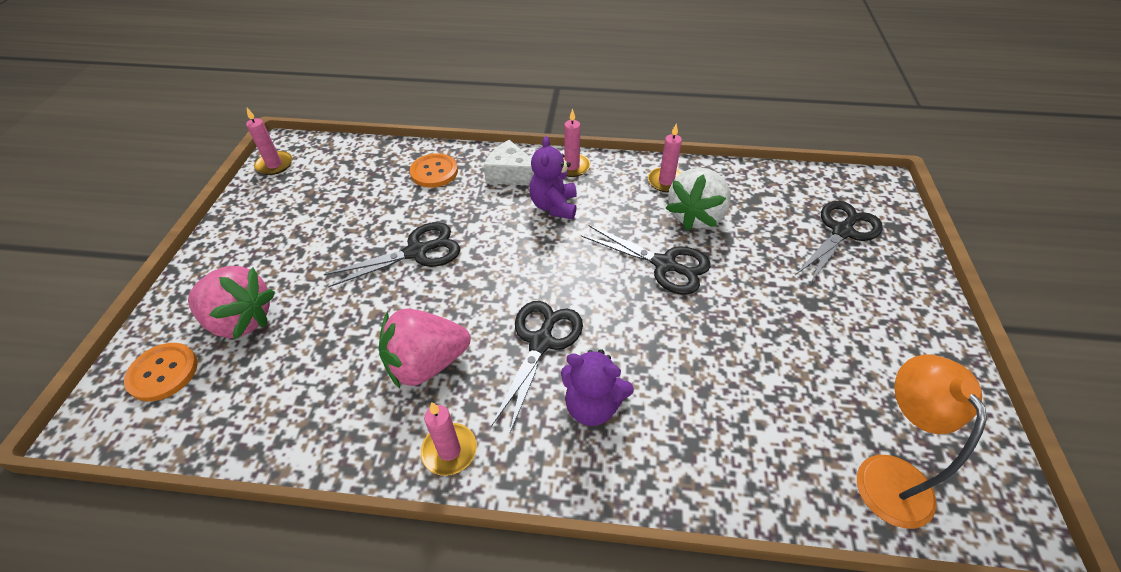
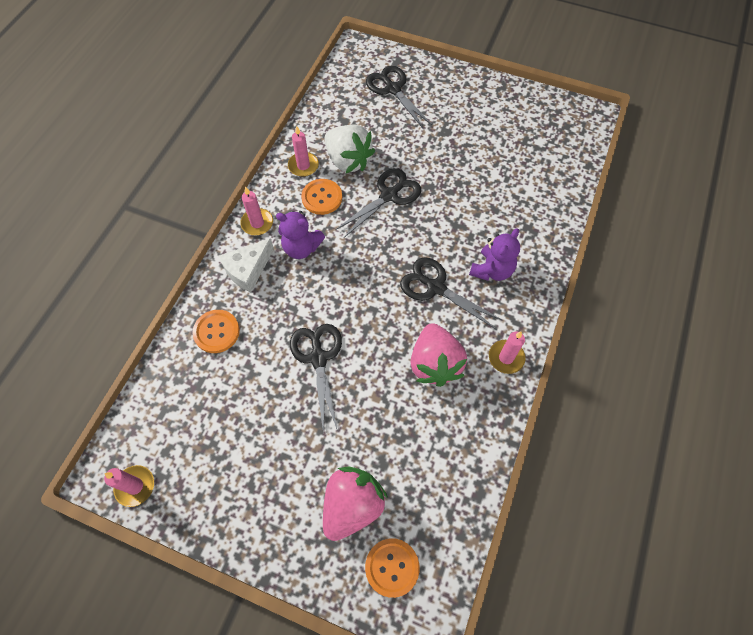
camera: 75 degrees left, 15 degrees up
orange lamp [857,354,987,529] -> none
none -> orange button [301,179,342,215]

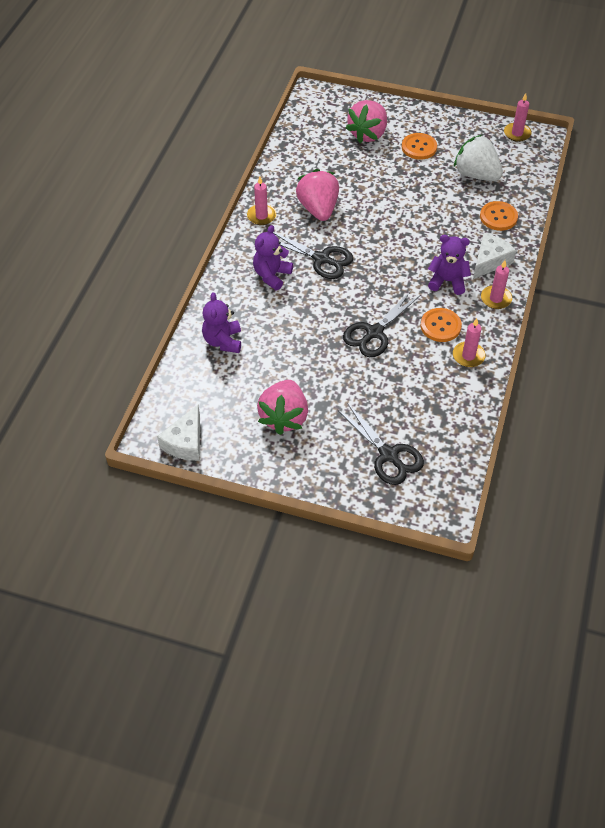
camera: 175 degrees right, 10 degrees down
black scissors [290,324,342,434] -> none
white strawberry [324,124,375,173] -> white strawberry moved to [454,134,503,181]
orange button [365,538,420,598] -> orange button moved to [402,133,437,160]
none -> white cheese [157,404,200,461]
none -> purple teddy bear [202,292,241,353]
none -> pink strawberry [257,380,308,435]

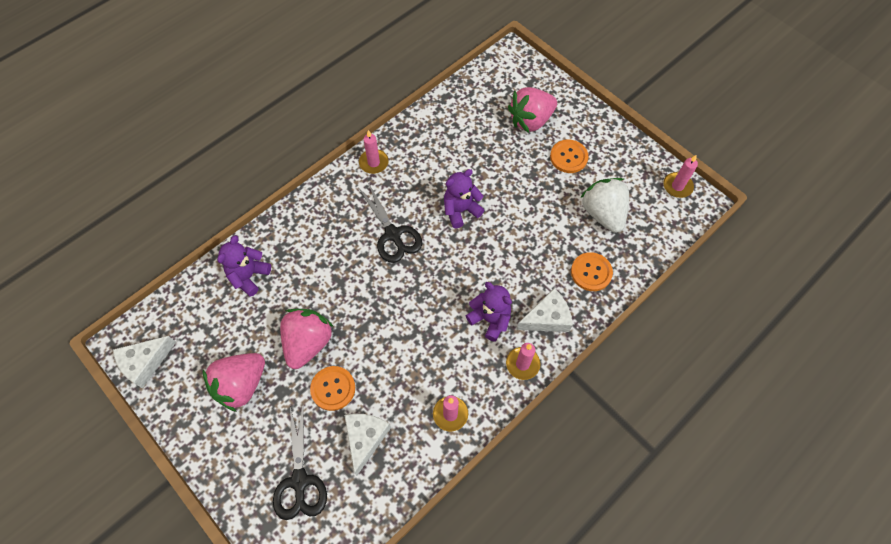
camera: 30 degrees right, 10 degrees up
purple teddy bear [253,225,293,290] -> purple teddy bear moved to [444,169,484,229]
pink strawberry [296,169,339,221] -> pink strawberry moved to [280,309,334,369]
black scissors [343,291,420,357] -> none
orange button [420,308,462,342] -> orange button moved to [310,366,355,411]
none -> white cheese [344,414,391,476]

